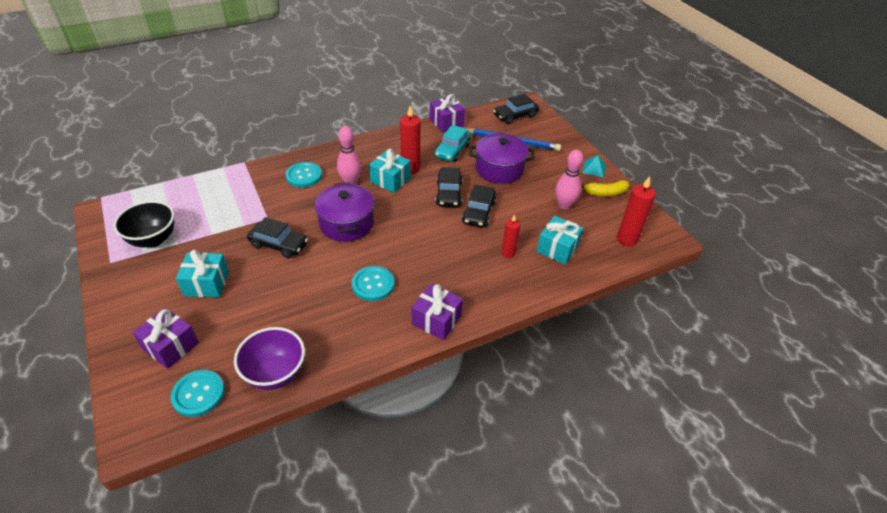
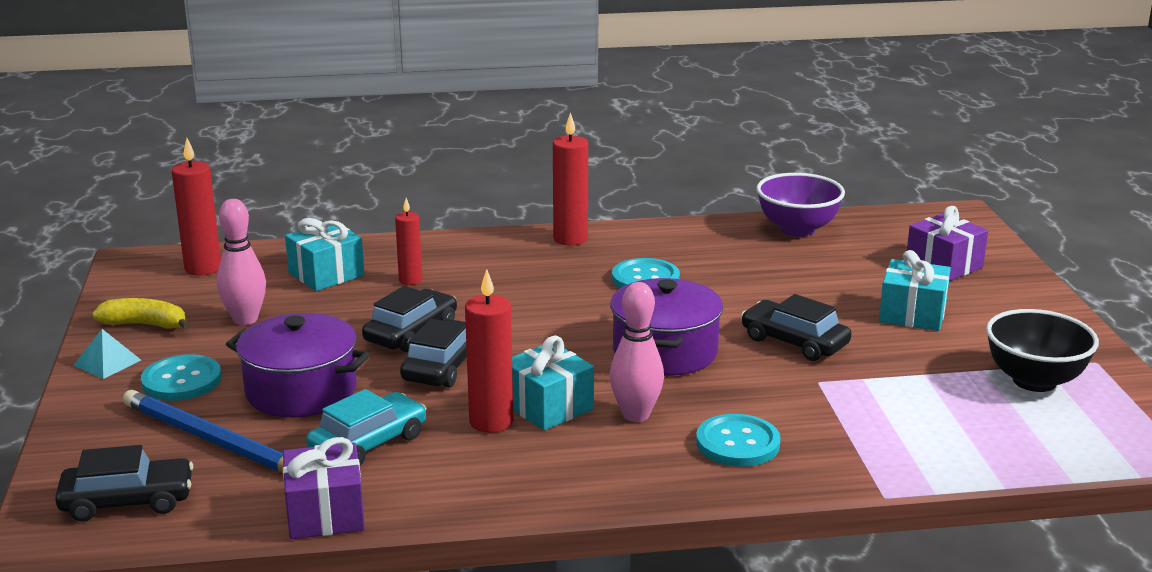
camera: 160 degrees left, 20 degrees down
turquoise button [171,370,225,417] -> turquoise button moved to [141,354,221,401]
purple gift [412,284,463,340] -> red candle [553,112,588,245]

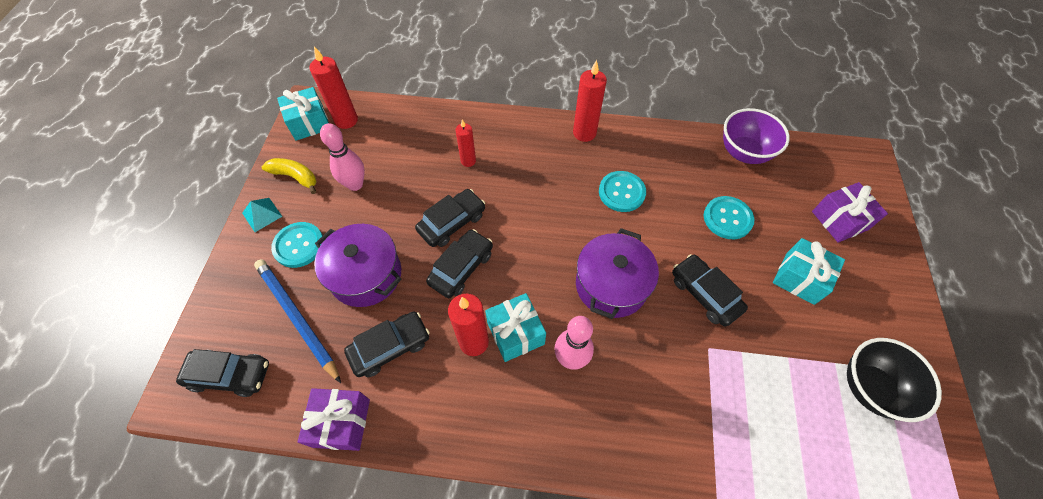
camera: 15 degrees right, 35 degrees up
turquoise gift [285,218,365,291] -> turquoise gift moved to [277,87,329,141]
turquoise car [306,389,427,466] -> black car [344,312,430,377]
turquoise button [696,414,781,467] -> turquoise button moved to [704,196,754,239]

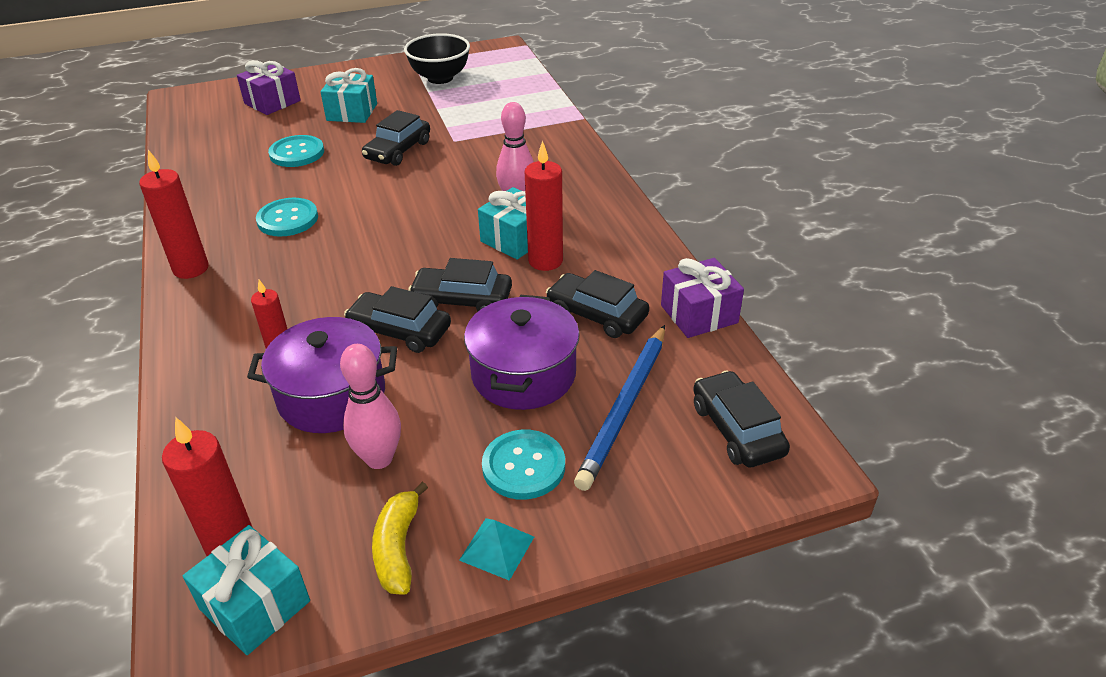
camera: 115 degrees left, 20 degrees down
purple pot [576,228,659,319] -> purple pot moved to [247,317,397,433]
purple bowl [723,108,790,164] -> none

